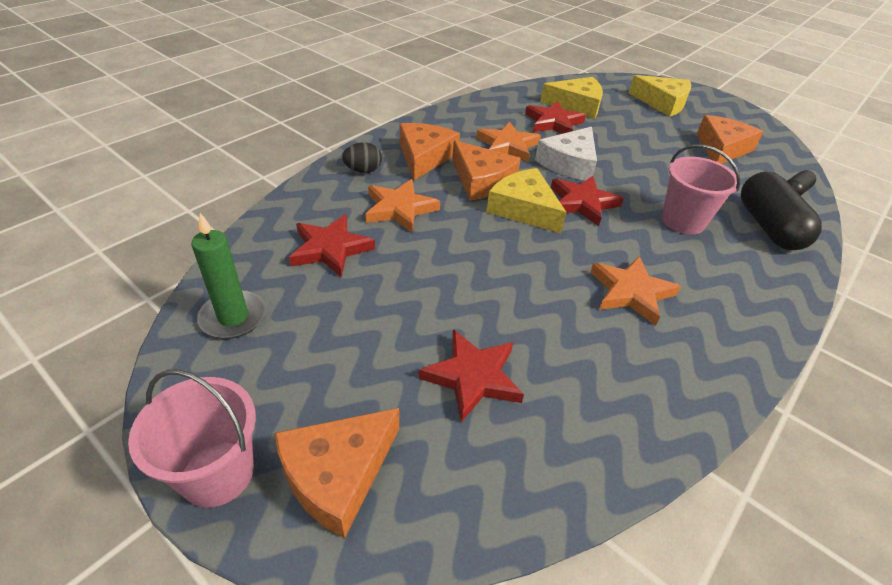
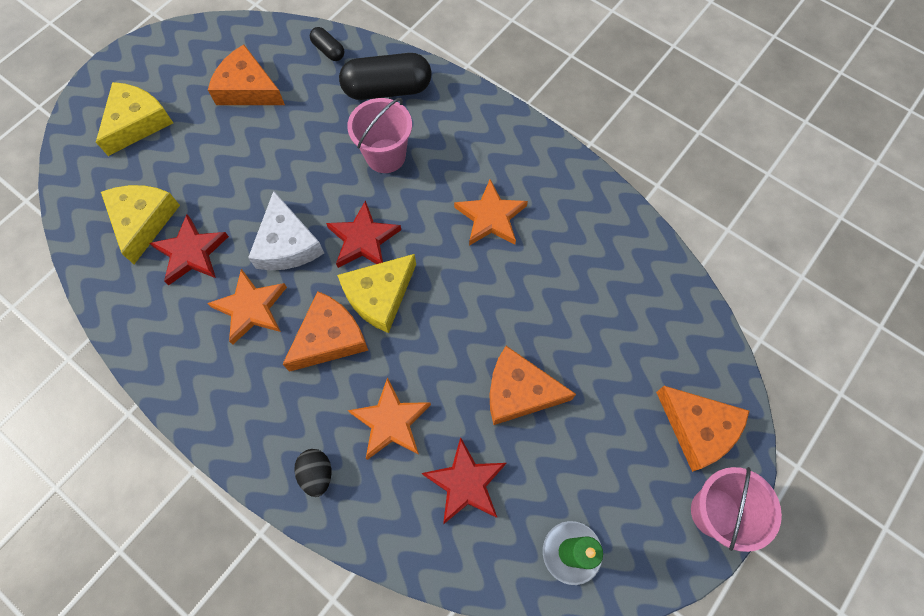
camera: 90 degrees left, 25 degrees up
orange cheese [400,123,460,180] -> orange cheese moved to [489,346,576,425]
red star [419,329,524,422] -> none
white cheese [535,127,597,180] -> white cheese turned 45 degrees clockwise [248,191,324,270]

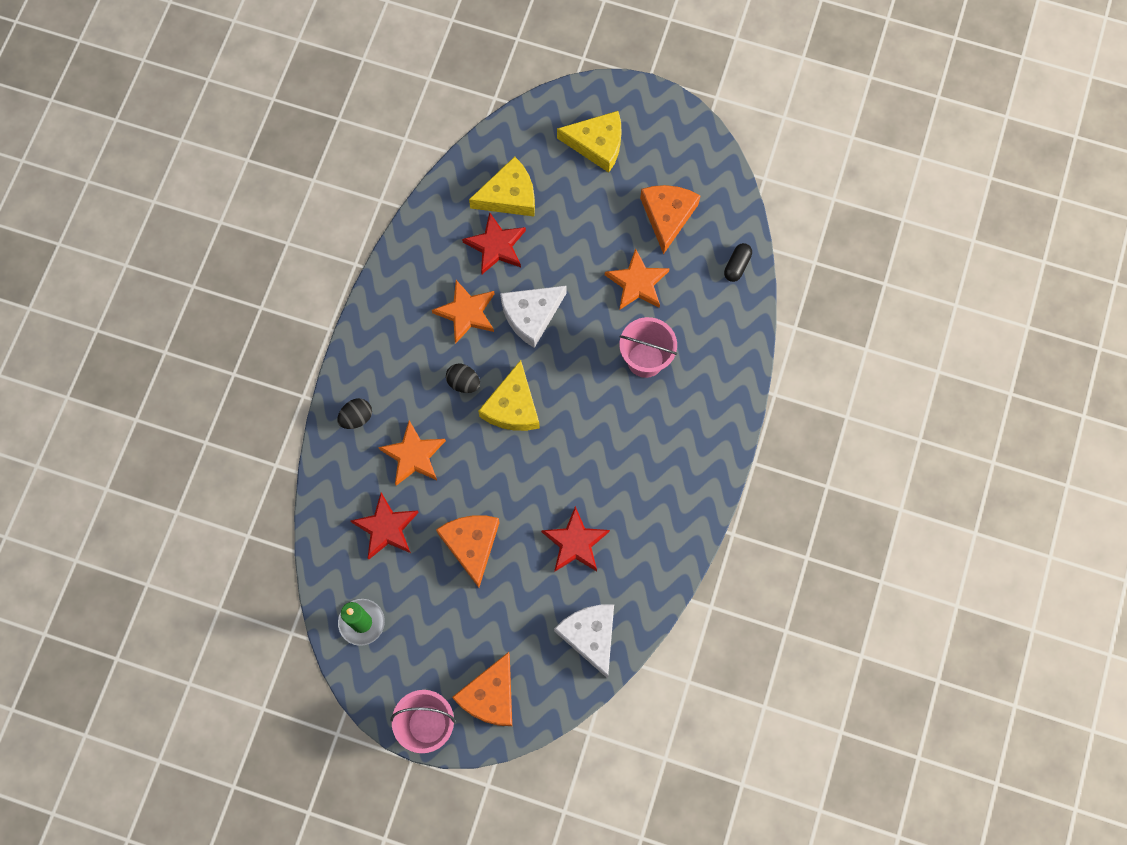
camera: 70 degrees right, 5 degrees up
orange cheese [282,291,368,372] -> black egg [446,364,480,393]
red star [326,200,401,268] -> red star moved to [541,506,610,571]
yellow cheese [337,254,416,333] -> yellow cheese turned 105 degrees counterclockwise [478,360,540,431]
black capsule [339,53,432,100] -> none
orange star [454,179,528,246] -> orange star moved to [605,248,670,310]
none -> white cheese [554,605,614,679]

